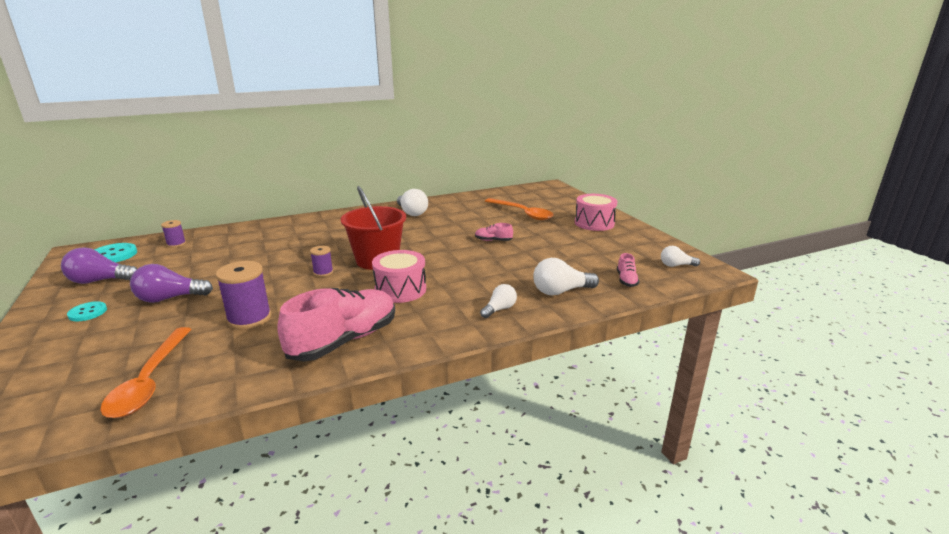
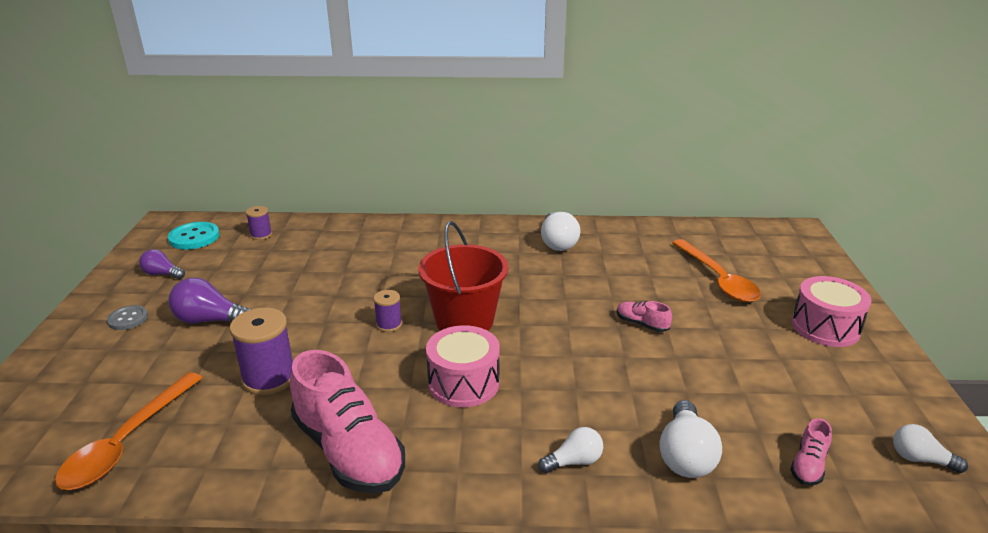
camera: 25 degrees right, 5 degrees up
purple light bulb [61,247,137,284] -> purple light bulb [139,249,185,279], size x0.62
turquoise button [67,301,107,321] -> grey button [107,305,148,330]
pink shoe [277,288,395,361] -> pink shoe turned 75 degrees clockwise [290,350,405,494]
white light bulb [533,258,599,296] -> white light bulb turned 90 degrees counterclockwise [660,400,722,478]

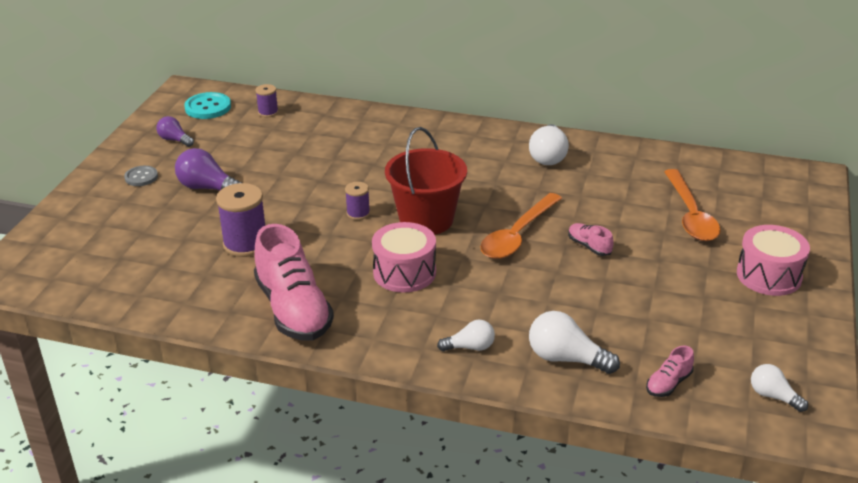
camera: 15 degrees right, 5 degrees up
orange spoon [55,372,203,490] -> orange spoon moved to [480,193,562,259]
white light bulb [660,400,722,478] -> white light bulb turned 90 degrees clockwise [529,311,620,374]

